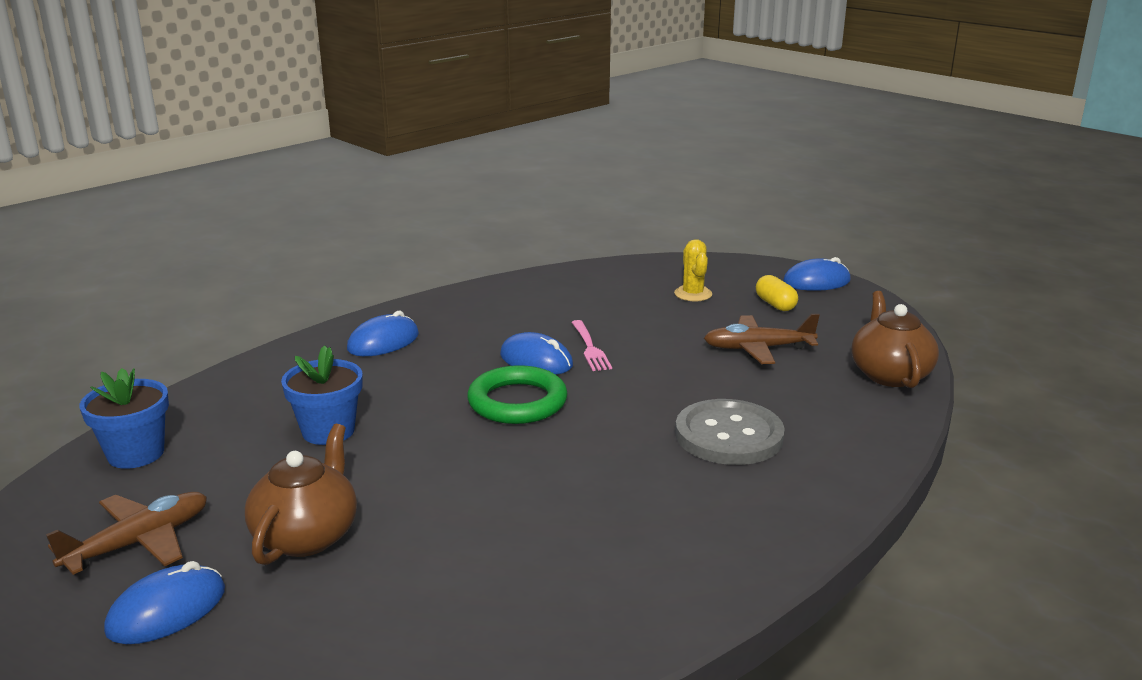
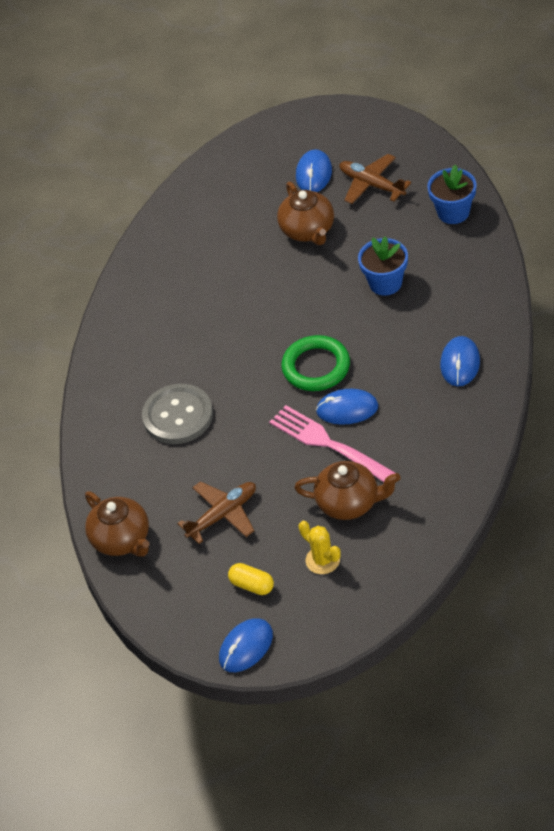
camera: 150 degrees right, 25 degrees up
brown plane [46,492,207,575] -> brown plane turned 120 degrees clockwise [339,154,411,204]
pink fork [571,320,612,371] -> pink fork [269,405,395,482], size x1.71
none -> brown teapot [294,461,401,520]

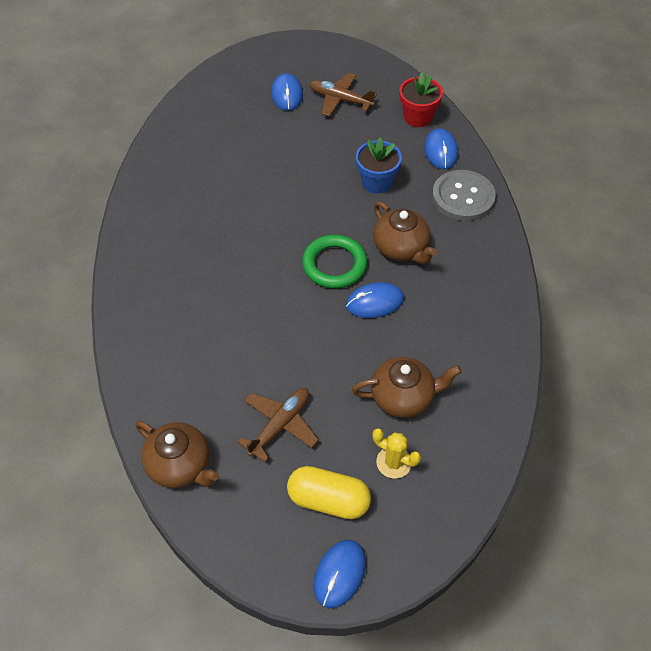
camera: 20 degrees left, 5 degrees up
grey button [142,384,213,444] -> grey button moved to [432,170,496,221]
yellow capsule [228,563,274,595] -> yellow capsule [287,466,371,519], size x1.66
pink fork [269,405,395,482] -> none
brown teapot [277,182,334,245] -> brown teapot moved to [373,201,437,264]
blue flower pot [427,164,476,224] -> red flower pot [399,72,443,127]
blue mouse [440,336,480,386] -> blue mouse moved to [424,128,458,169]

